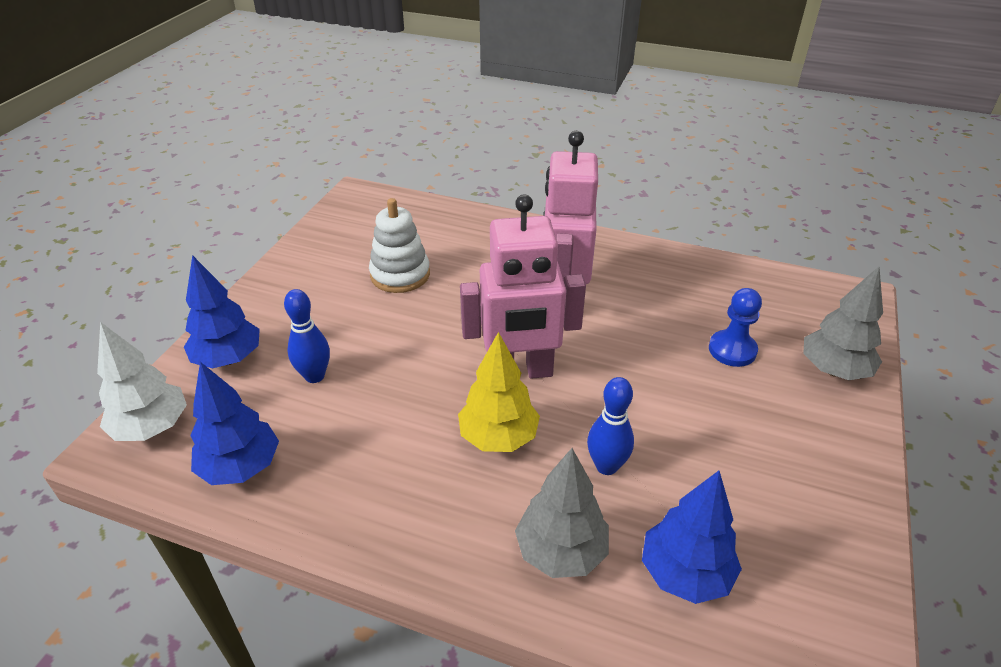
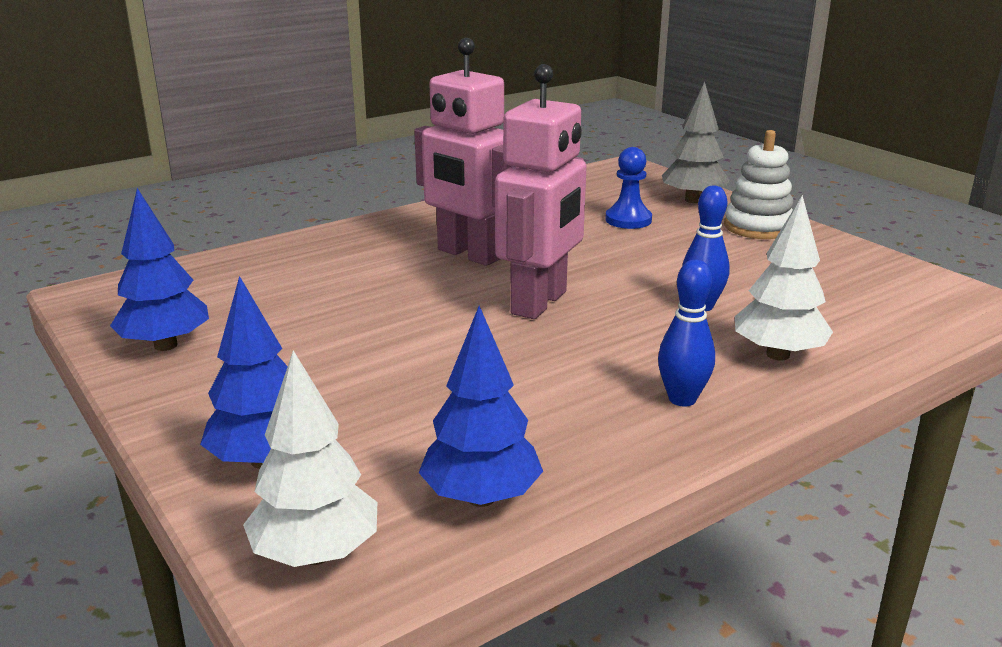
camera: 55 degrees left, 15 degrees down
blue bowling pin [284,289,330,383] -> blue bowling pin moved to [658,259,715,407]
white stacking toy [369,198,430,293] -> white stacking toy moved to [724,130,793,239]
yellow tree [458,332,540,452] -> none
grey tree [515,448,609,578] -> white tree [735,195,833,361]
blue tree [642,471,742,604] -> blue tree moved to [110,188,209,351]

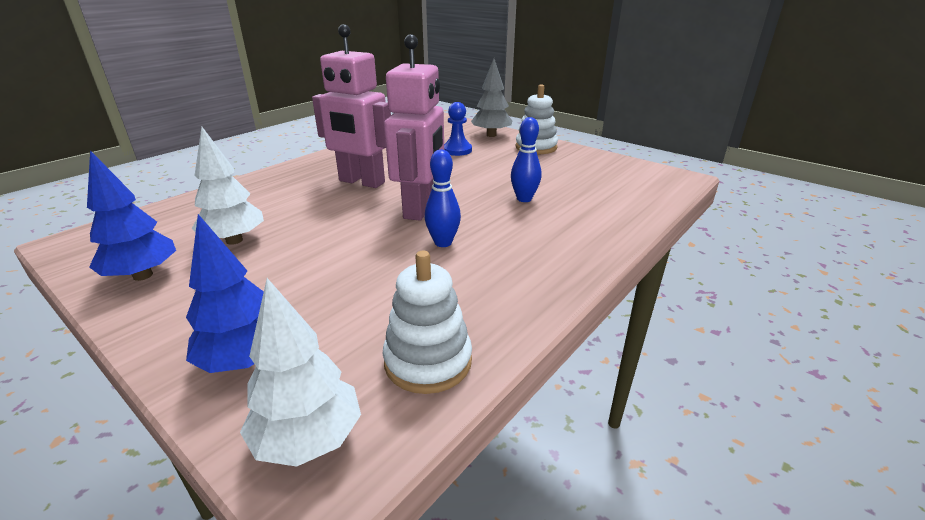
camera: 15 degrees left, 5 degrees up
blue tree [419,306,543,507] -> white stacking toy [383,250,472,394]
blue bowling pin [658,259,715,407] -> blue bowling pin moved to [425,149,461,247]
white tree [735,195,833,361] -> white tree moved to [192,126,264,245]

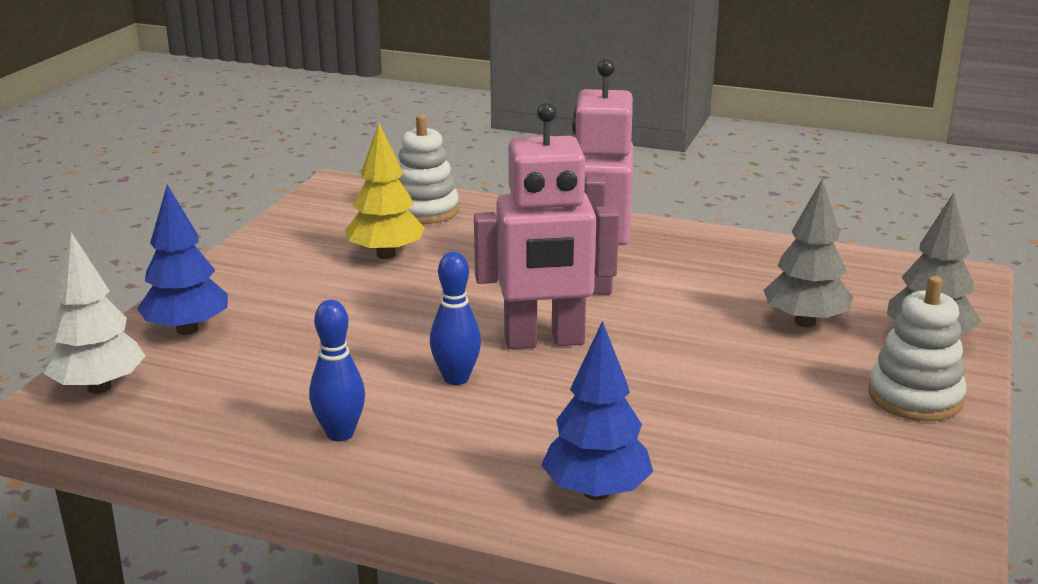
camera: 70 degrees right, 5 degrees down
blue tree [87,150,176,281] -> blue tree moved to [541,321,653,500]
white tree [192,126,264,245] -> yellow tree [345,123,425,259]
white stacking toy [383,250,472,394] -> white stacking toy moved to [398,115,459,224]
blue pawn [444,102,472,156] -> grey tree [763,178,853,327]
blue bowling pin [511,117,542,202] -> blue bowling pin moved to [309,300,365,441]

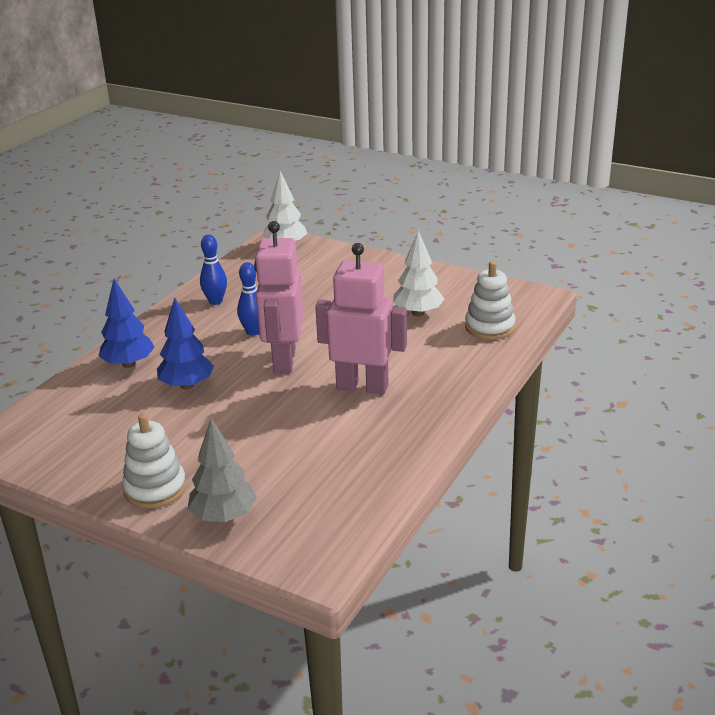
camera: 100 degrees right, 5 degrees up
blue tree [137,185,228,335] -> blue tree moved to [157,297,214,390]
yellow tree [345,123,425,259] -> white tree [393,231,444,316]
grey tree [763,178,853,327] -> none

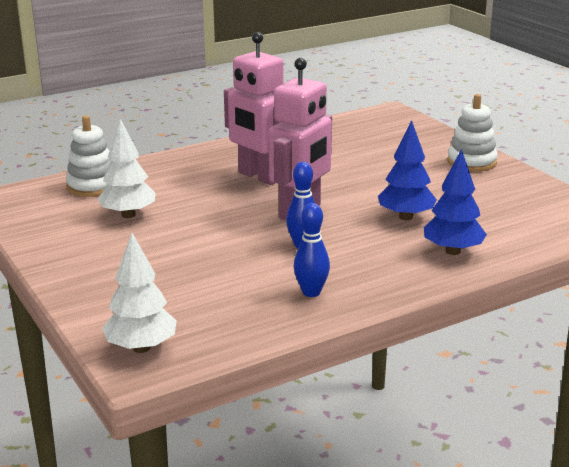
camera: 150 degrees left, 5 degrees down
grey tree [188,418,257,522] -> none

